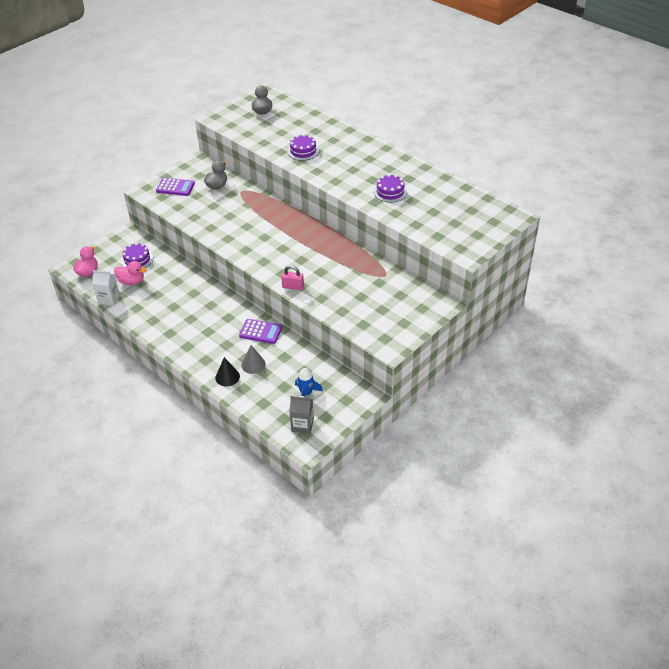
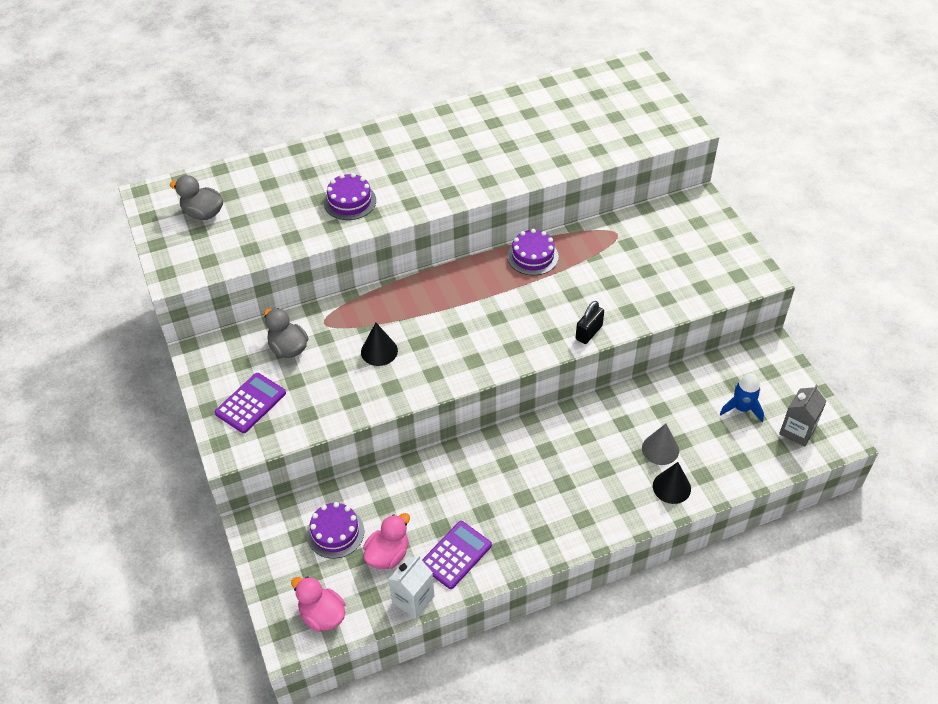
camera: 65 degrees left, 5 degrees up
purple calculator [239,319,282,344] -> purple calculator moved to [422,521,492,589]
pink padlock [281,265,304,290] -> black padlock [576,301,604,344]
purple cake [374,174,407,203] -> purple cake moved to [507,229,559,275]
none -> black cone [361,322,398,366]

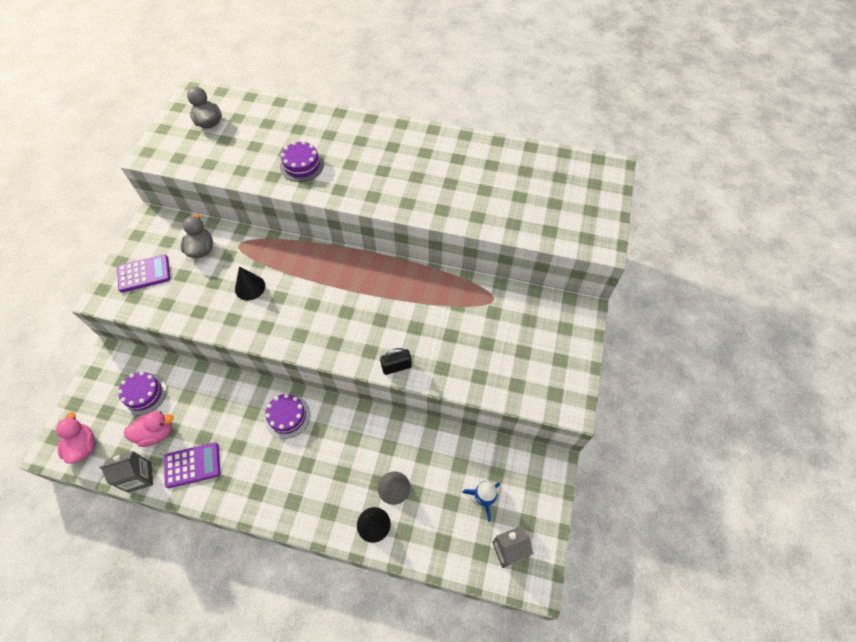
camera: 35 degrees right, 10 degrees up
white carton [388,555,434,619] -> grey carton [99,451,153,493]
purple cake [507,229,559,275] -> purple cake moved to [265,394,310,439]

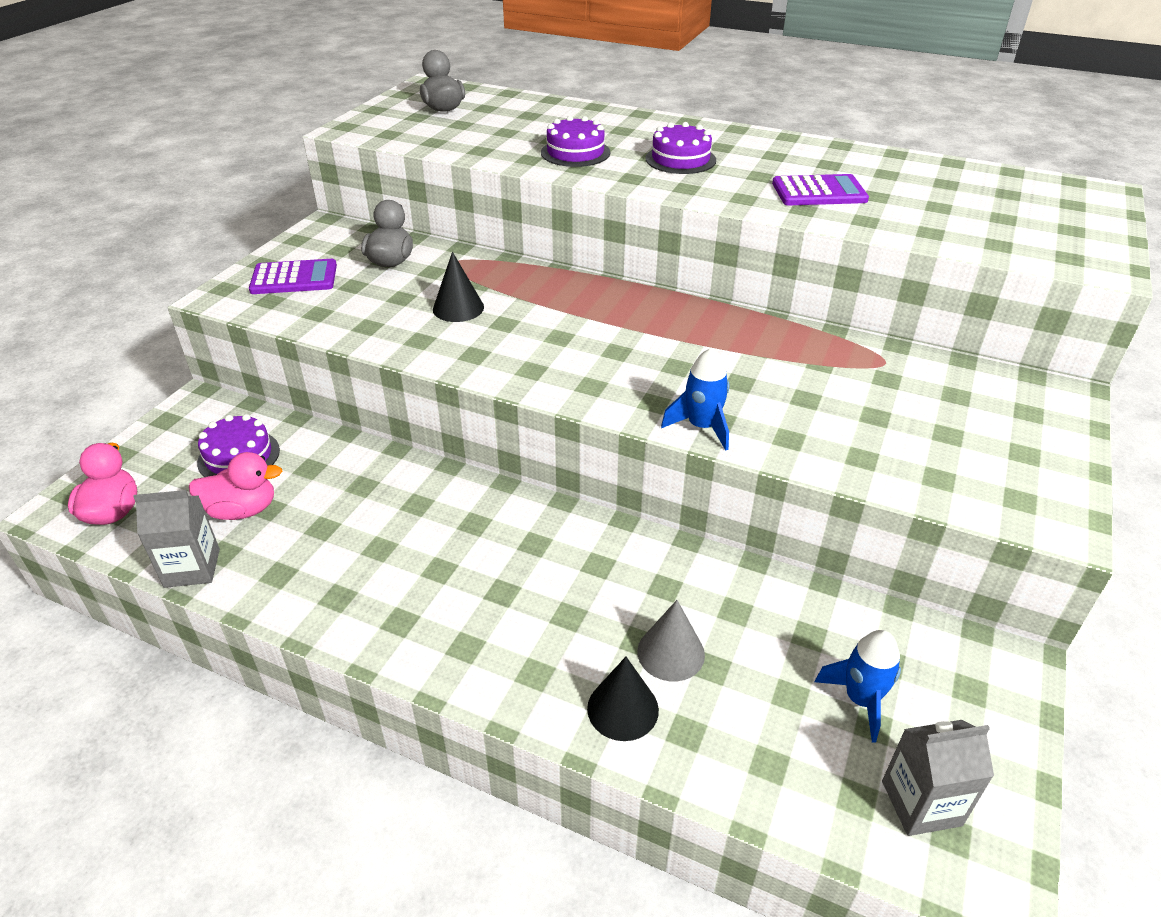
camera: 10 degrees right, 20 degrees down
purple calculator [164,442,220,488] -> purple calculator moved to [772,174,869,205]
purple cake [265,394,310,439] -> purple cake moved to [645,122,716,174]
black padlock [380,348,412,375] -> blue rocket [661,348,729,451]

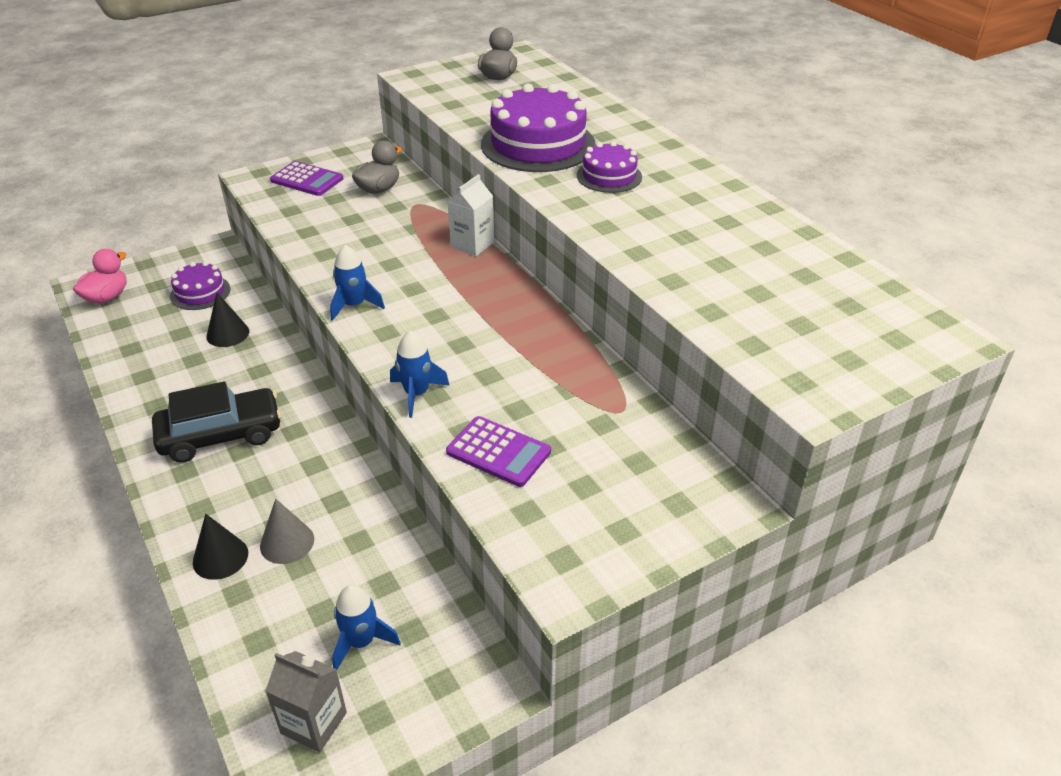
camera: 35 degrees right, 0 degrees up
grey carton [133,490,220,588] -> none
pink duck [189,452,282,520] -> none
black cone [433,252,484,322] -> black cone moved to [206,293,249,347]
purple cake [541,116,610,167] -> purple cake [481,83,596,172], size x1.85
purple calculator [772,174,869,205] -> purple calculator moved to [446,416,551,487]
none -> black car [152,381,281,463]
none -> blue rocket [330,245,385,321]
none -> white carton [448,174,494,256]

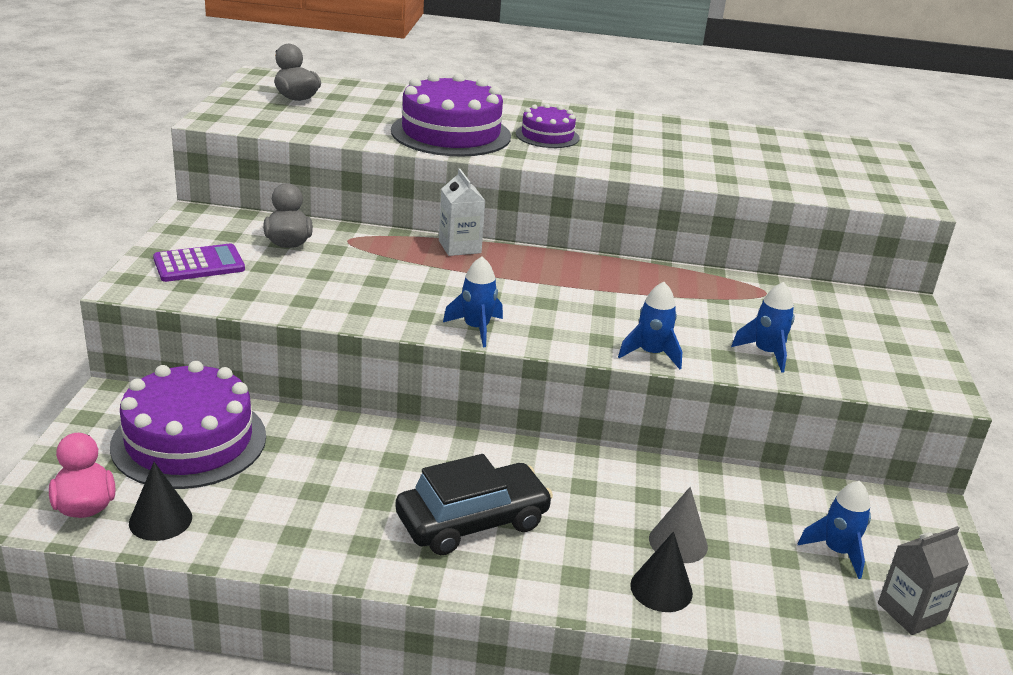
camera: 55 degrees left, 10 degrees down
black car [152,381,281,463] -> black car turned 45 degrees clockwise [396,454,553,555]
purple cake [170,261,230,310] -> purple cake [110,361,266,489], size x1.85
black cone [206,293,249,347] -> black cone moved to [129,462,192,541]
purple calculator [446,416,551,487] -> blue rocket [731,282,795,373]

